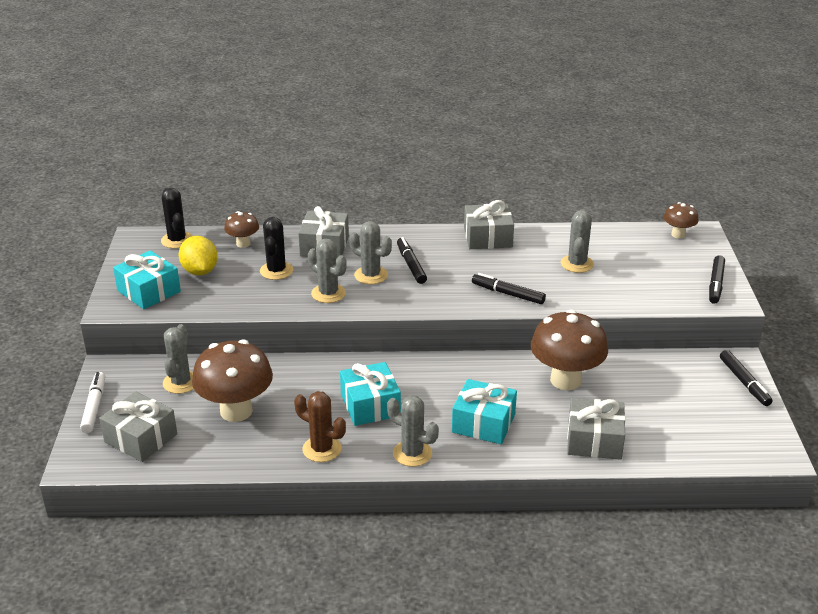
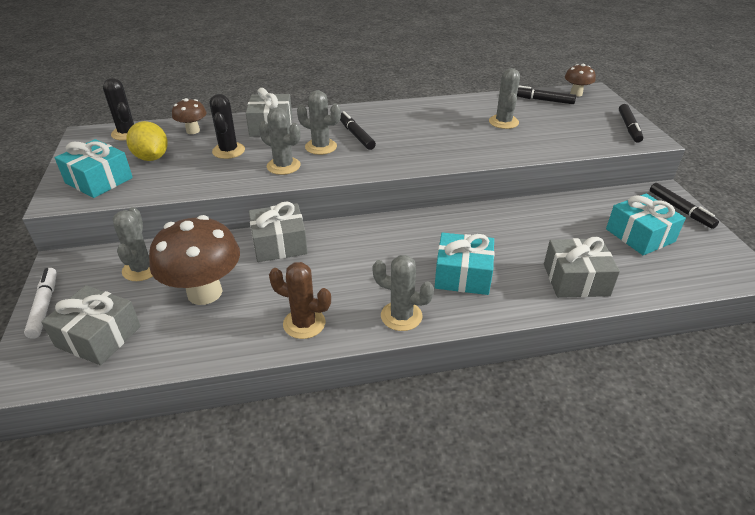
camera: 10 degrees left, 5 degrees up
turquoise gift [340,362,401,426] -> turquoise gift moved to [606,193,686,255]
grey gift [464,200,514,249] -> grey gift moved to [249,201,308,262]
black marker [472,273,546,304] -> black marker moved to [517,86,576,104]
brown mushroom [531,309,608,390] -> none

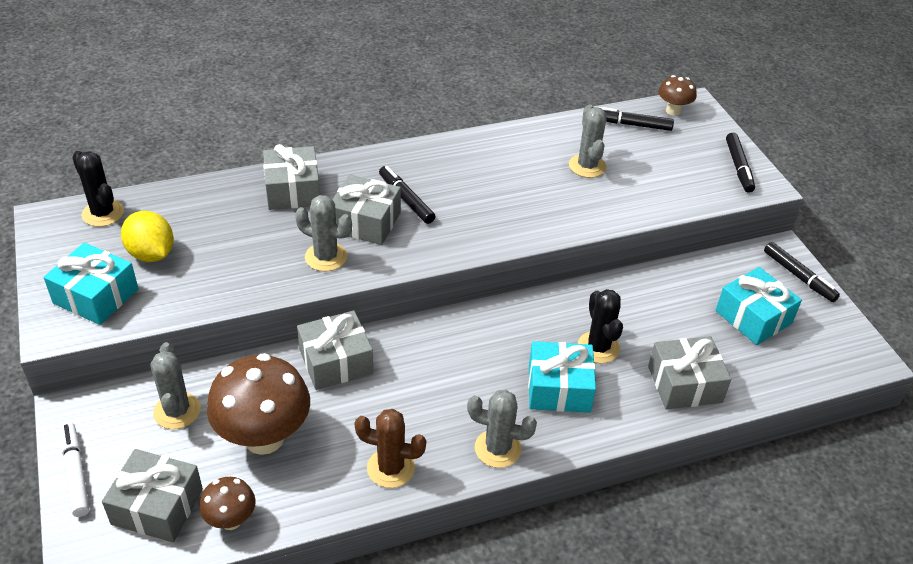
camera: 10 degrees left, 5 degrees up
brown mushroom [172,98,206,134] -> brown mushroom moved to [199,477,256,530]
black cactus [210,94,245,159] -> black cactus moved to [578,289,623,363]
grey cactus [297,90,341,155] -> grey gift [332,174,401,245]

